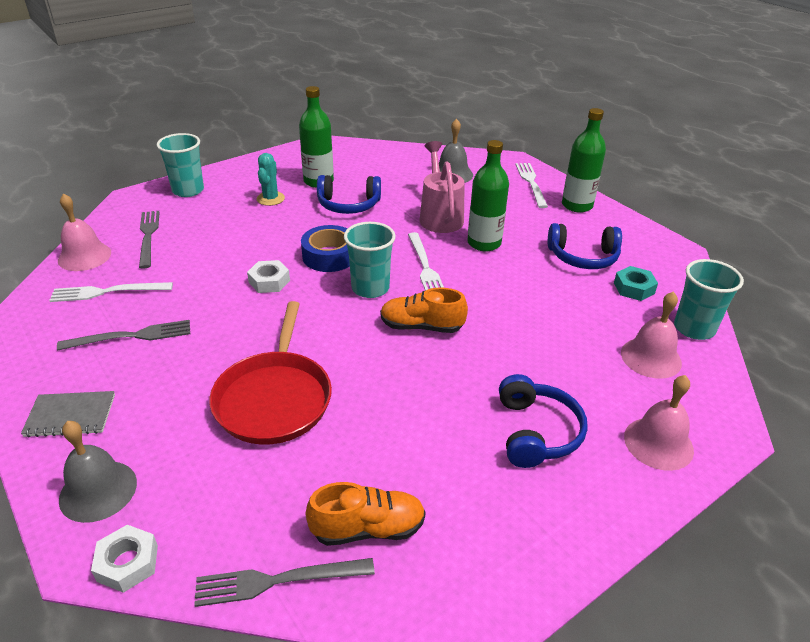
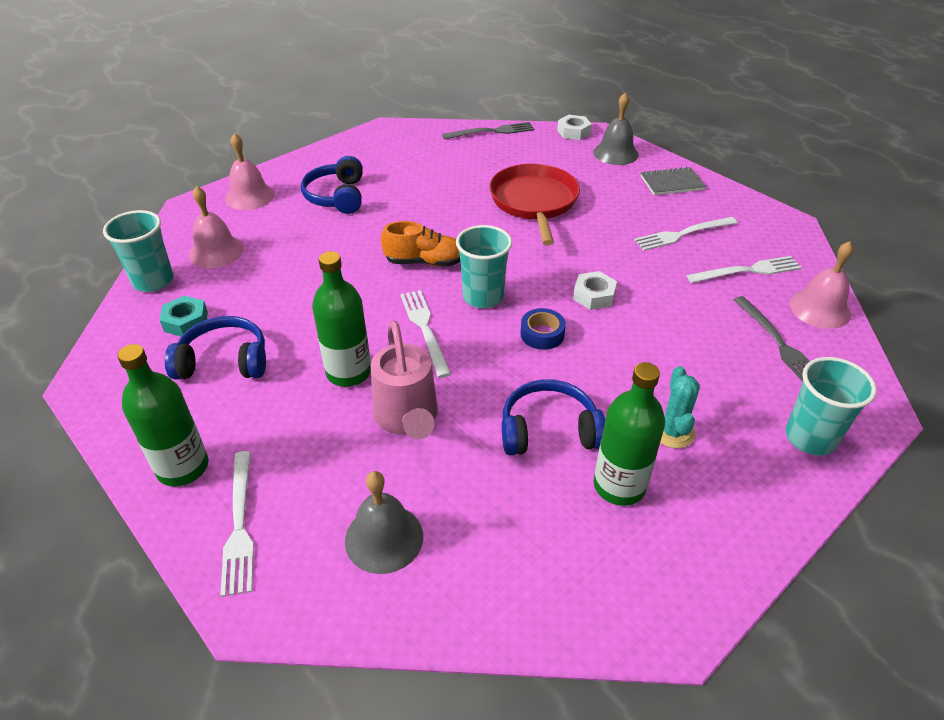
camera: 175 degrees right, 5 degrees up
grey fork [57,320,190,351] -> white fork [634,217,738,251]
blue tape [301,225,350,272] -> blue tape [520,308,566,350], size x0.66
orange shoe [306,482,426,546] -> none

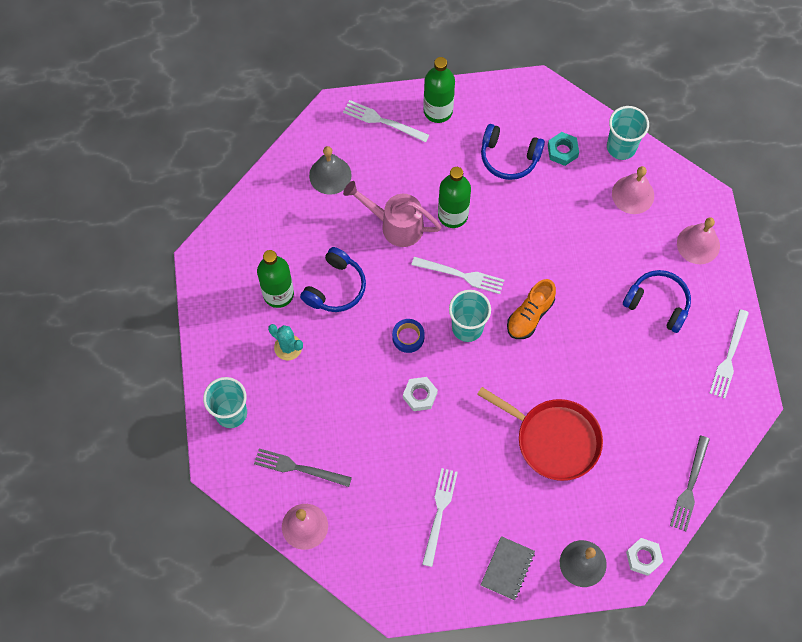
camera: 125 degrees right, 25 degrees up
blue headphones [165,316,266,379] -> blue headphones turned 75 degrees clockwise [481,124,545,180]
white fork [687,256,802,283] -> white fork moved to [710,309,749,399]

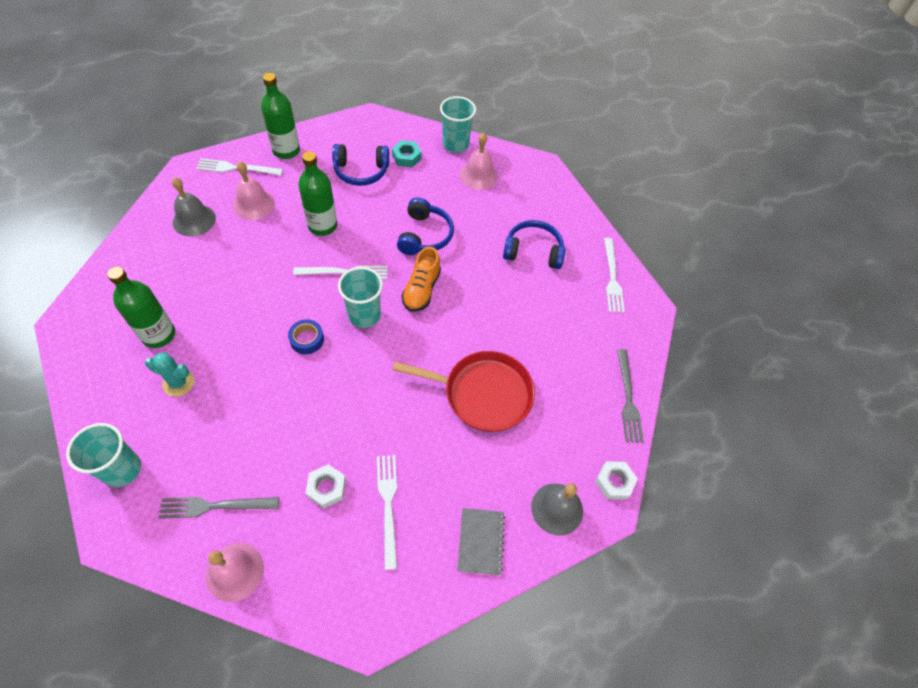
camera: 25 degrees left, 10 degrees down
blue headphones [300,247,366,312] -> blue headphones moved to [397,197,454,255]
pink watering can [343,181,441,247] -> none
white nut [403,377,438,411] -> white nut moved to [306,464,346,508]
pink bell [677,217,720,264] -> pink bell moved to [233,162,275,220]

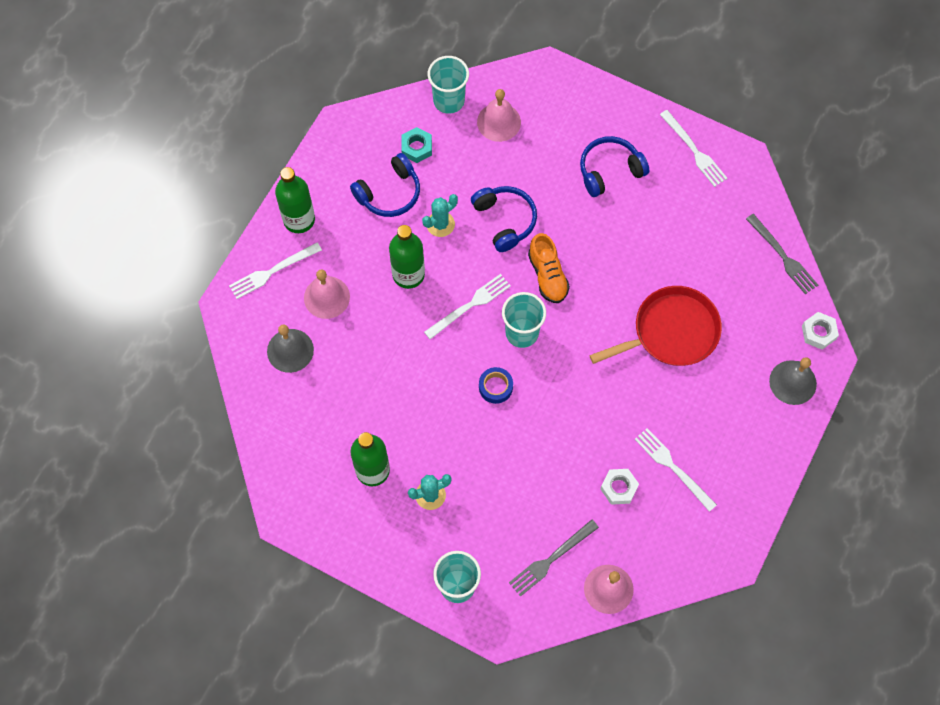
camera: 30 degrees left, 10 degrees up
grey notebook [458,508,505,575] -> none
none -> turquoise cactus [422,194,458,237]

